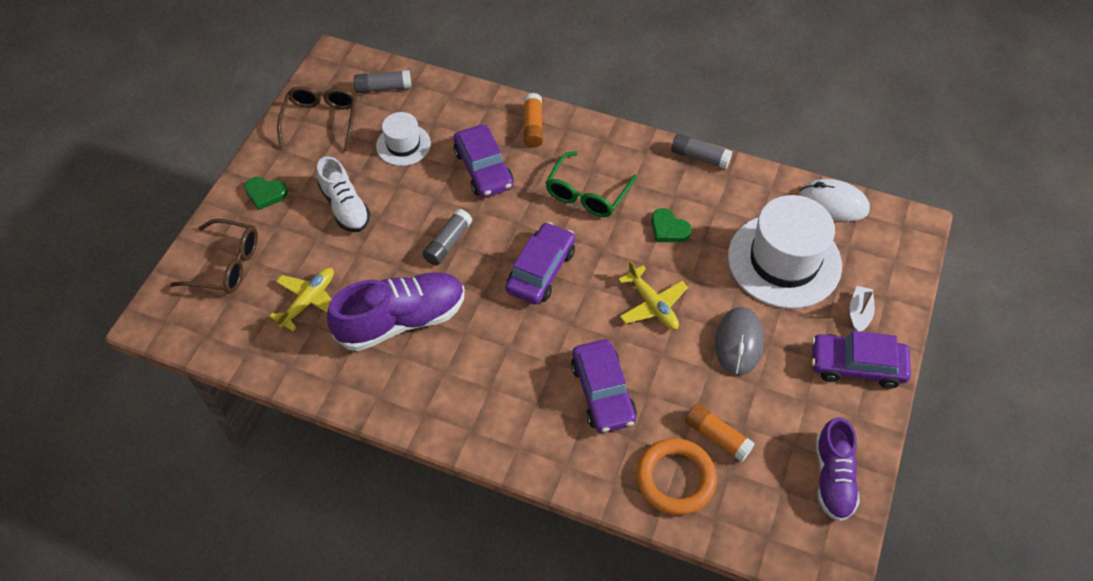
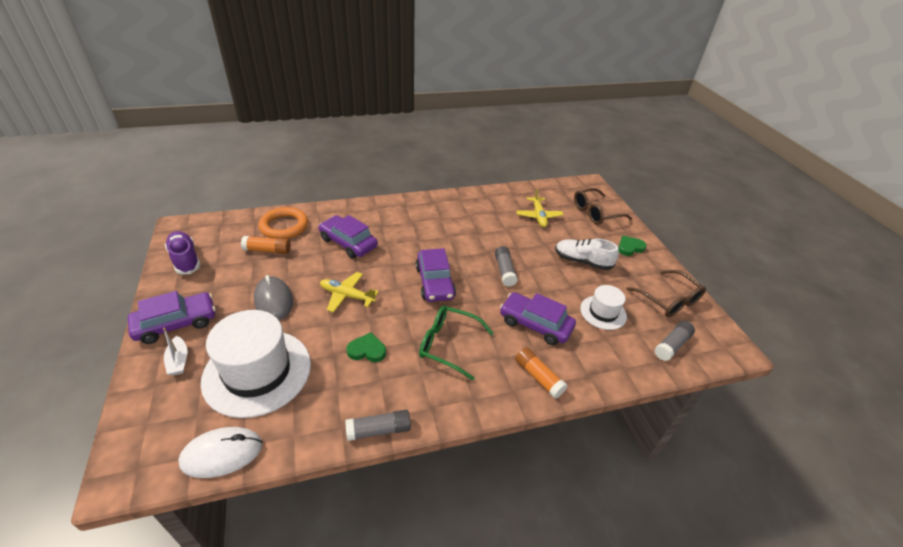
camera: 140 degrees right, 15 degrees down
purple shoe [327,272,465,351] -> none
green glasses [545,151,637,217] -> green glasses turned 60 degrees counterclockwise [419,306,493,380]

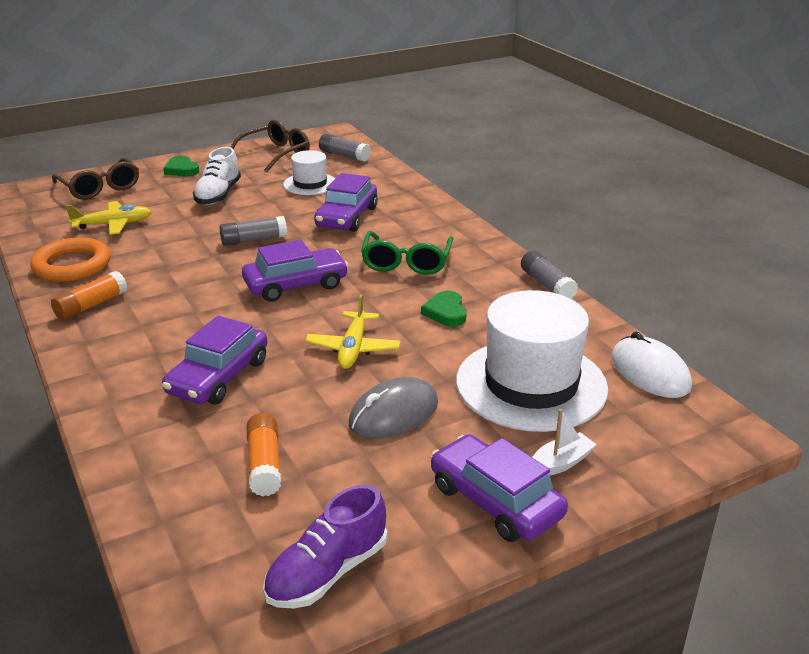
camera: 100 degrees left, 10 degrees down
orange ring [258,207,308,239] -> orange ring moved to [30,237,110,282]
orange glue stick [515,347,568,399] -> orange glue stick moved to [51,271,127,320]

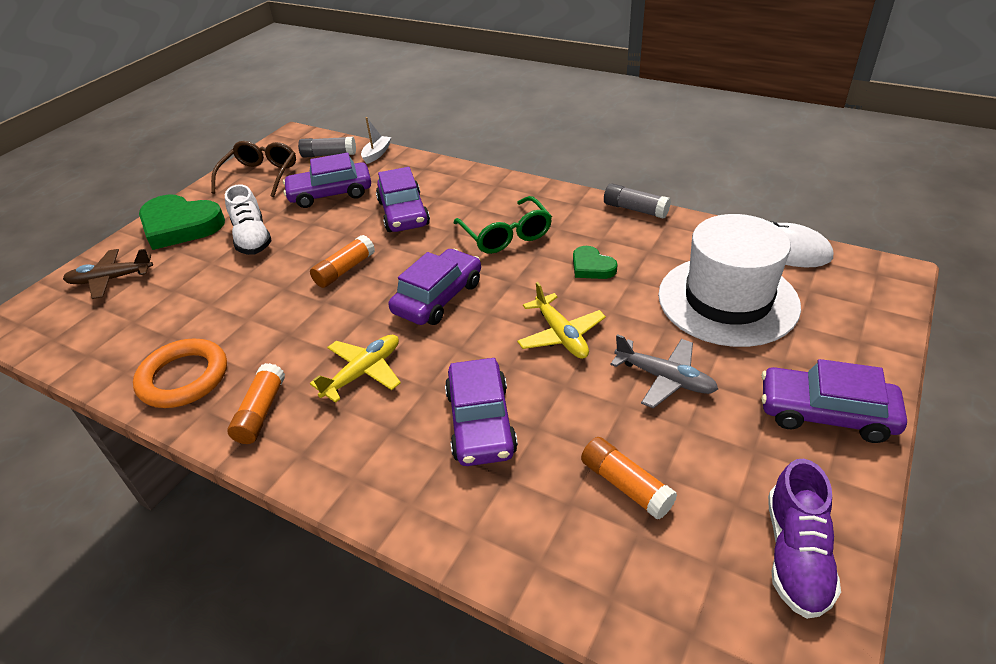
camera: 30 degrees left, 10 degrees up
brown glasses [52,158,139,200] -> brown plane [63,249,153,299]
yellow plane [66,201,152,235] -> yellow plane moved to [310,335,401,403]
green heart [163,156,199,176] -> green heart [139,195,225,250], size x1.99
grey glue stick [220,216,287,246] -> orange glue stick [310,235,375,288]
white hat [283,150,335,195] -> purple car [283,153,371,208]
grey mouse [349,377,438,438] -> grey plane [610,334,718,408]
white boat [532,409,597,475] -> white boat moved to [361,117,391,164]

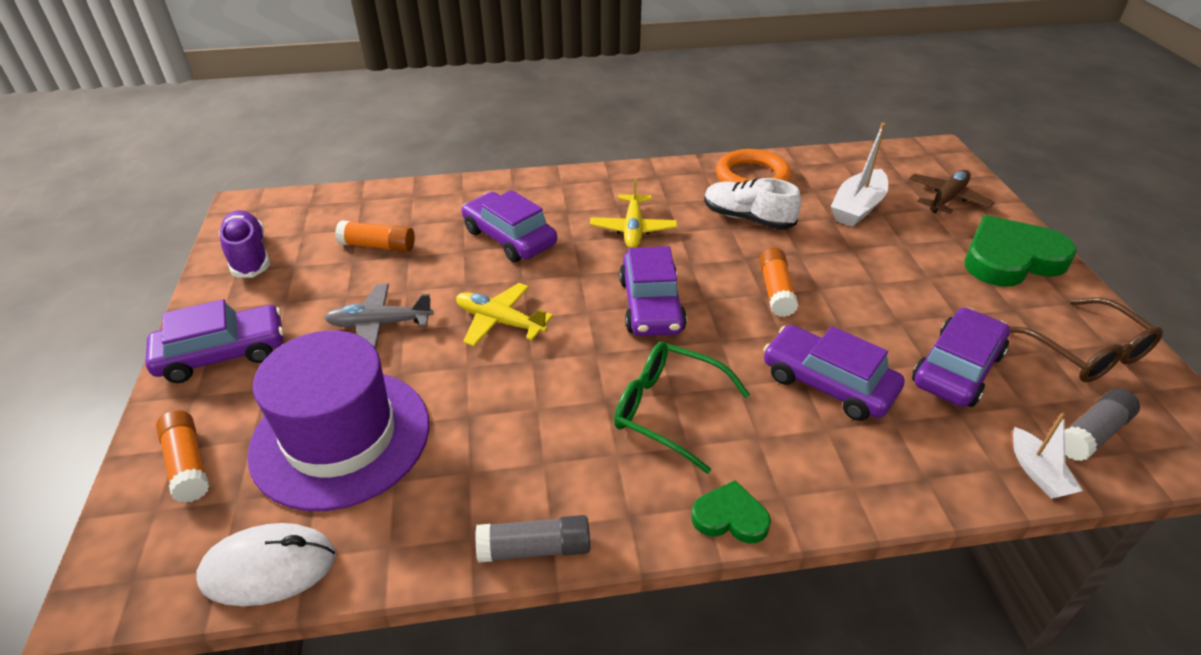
camera: 140 degrees right, 0 degrees up
white shoe [225,184,272,255] -> white shoe moved to [704,178,801,230]
orange glue stick [227,363,285,444] -> orange glue stick moved to [156,410,209,503]
green heart [573,246,618,279] -> green heart moved to [691,480,771,543]
white hat [658,214,801,347] -> purple hat [247,330,429,511]
none -> white boat [831,123,888,227]

